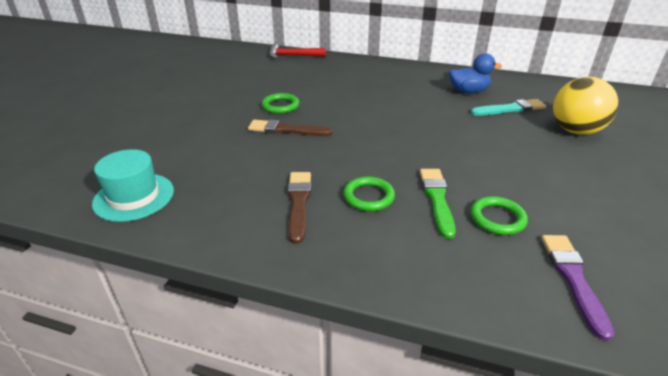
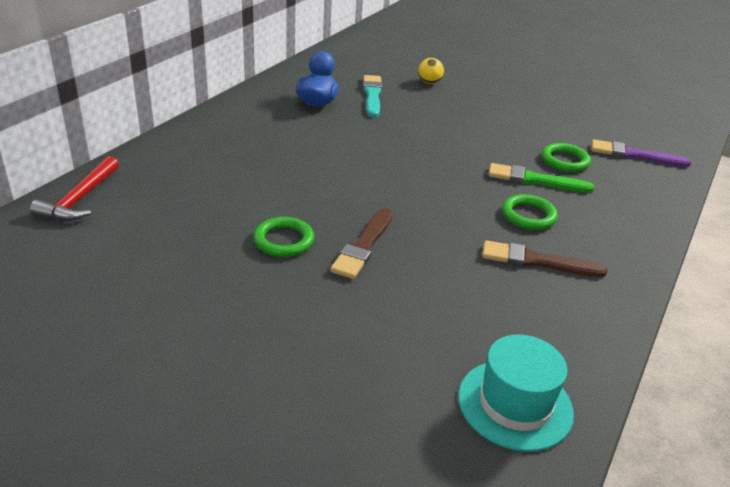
camera: 80 degrees left, 0 degrees up
yellow ball [553,77,618,135] -> yellow ball [418,58,444,84], size x0.47

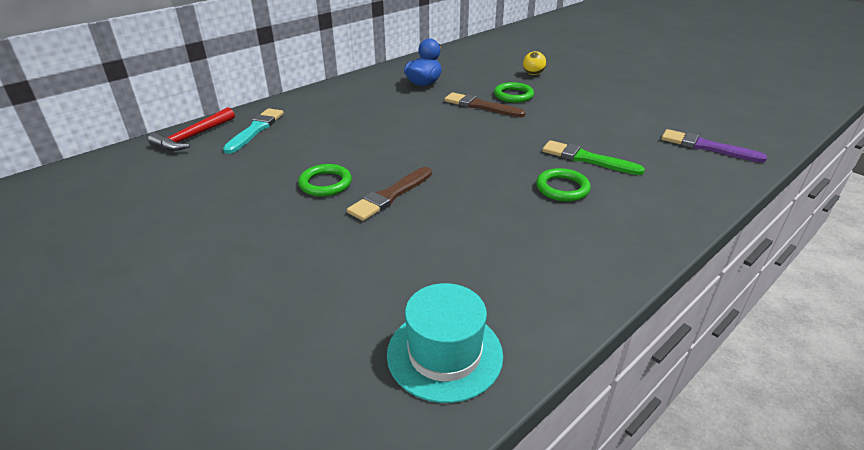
camera: 20 degrees right, 0 degrees up
turquoise brush [363,75,382,117] -> turquoise brush moved to [223,108,284,154]
brown brush [482,240,607,277] -> brown brush moved to [444,92,526,117]
green ring [542,143,591,172] -> green ring moved to [494,82,534,103]

